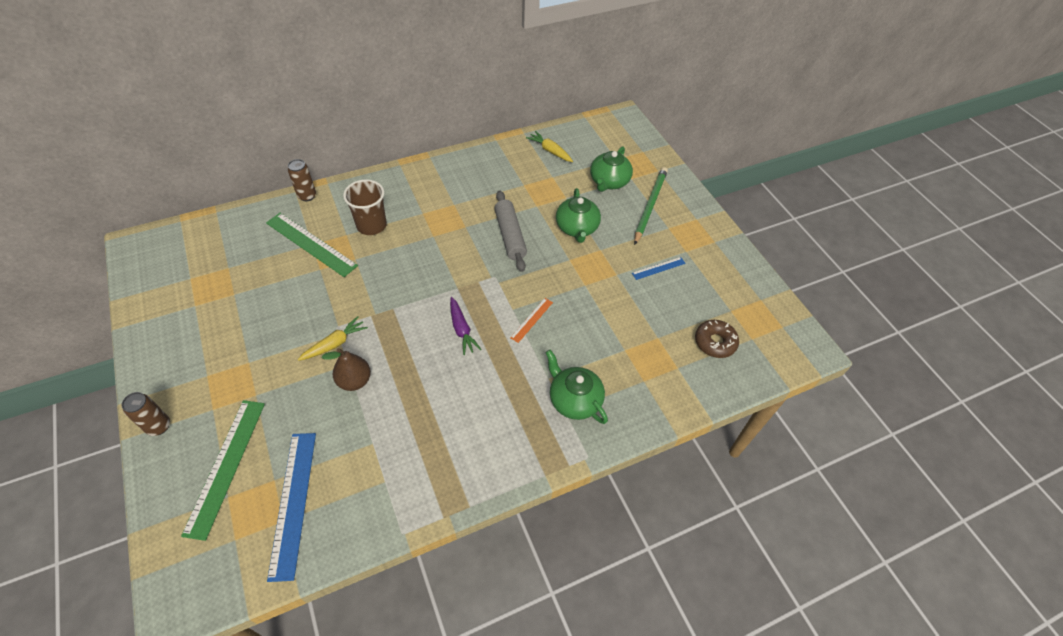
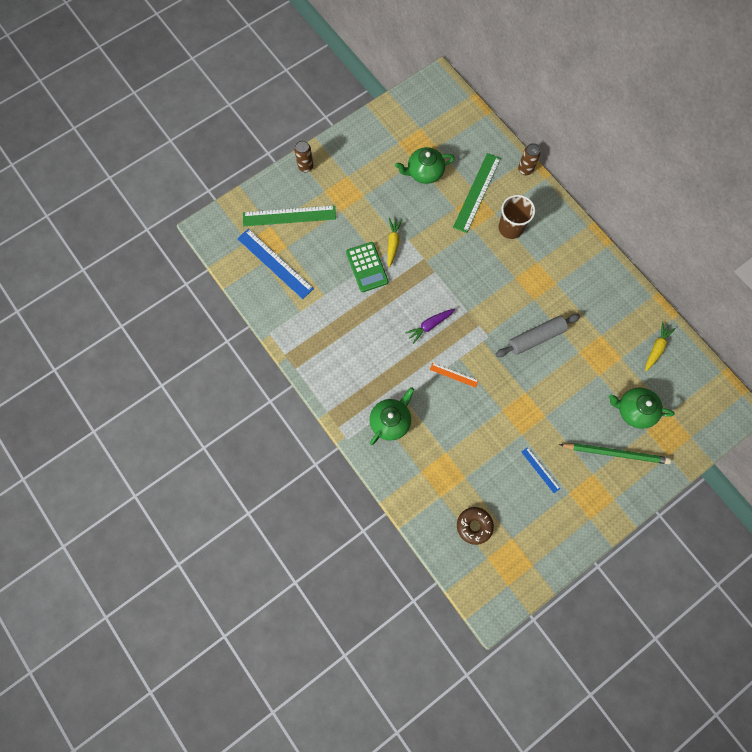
camera: 80 degrees right, 20 degrees up
blue ruler [267,433,316,582] -> blue ruler turned 60 degrees clockwise [237,229,314,299]
yellow carrot [298,316,368,361] -> yellow carrot turned 120 degrees counterclockwise [387,218,403,268]
brown pear [322,348,371,391] -> green calculator [346,242,388,292]
green teapot [556,188,601,243] -> green teapot moved to [395,147,455,184]

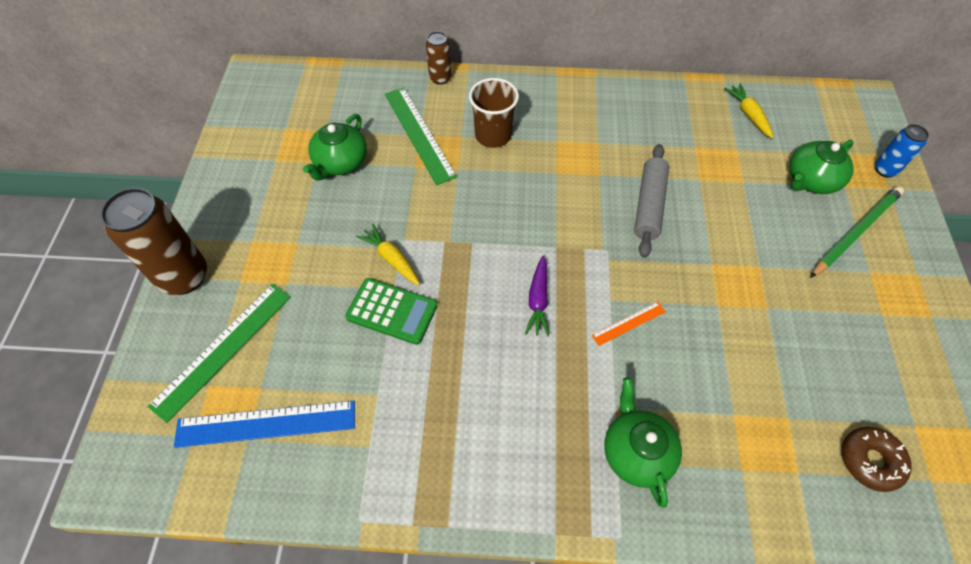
camera: 50 degrees left, 15 degrees down
brown can [294,140,313,172] -> brown can [100,188,207,295], size x1.92
blue ruler [521,447,560,493] -> none
none -> blue can [875,124,929,178]

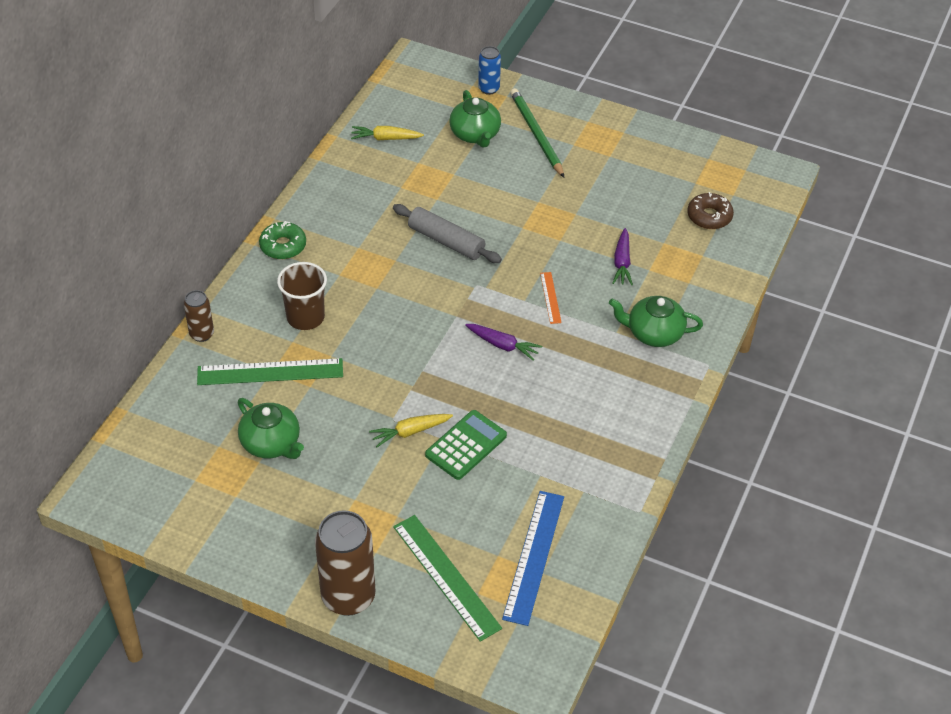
camera: 70 degrees left, 10 degrees down
none -> green donut [259,221,306,259]
none -> purple carrot [612,228,633,285]

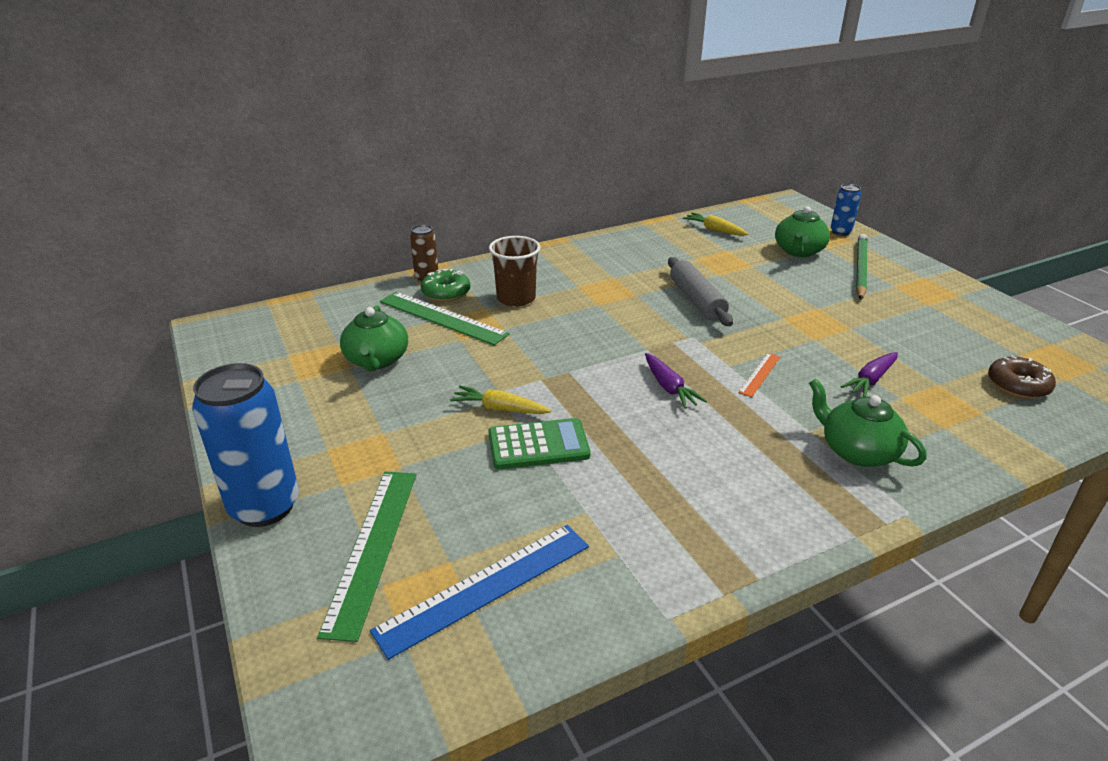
camera: 40 degrees right, 15 degrees down
green donut [259,221,306,259] -> green donut moved to [421,269,470,302]
brown can [315,510,375,616] -> blue can [192,363,299,527]

